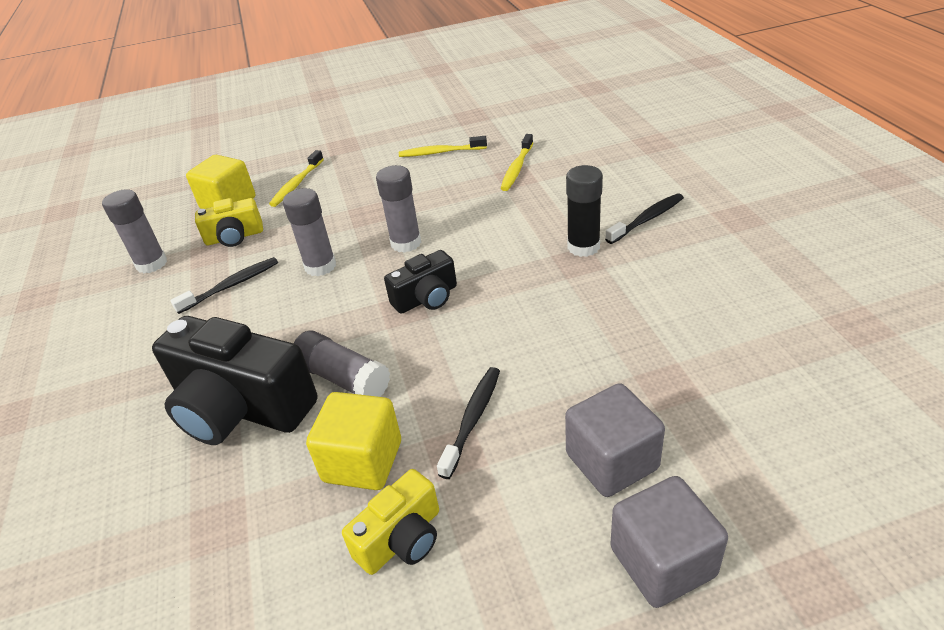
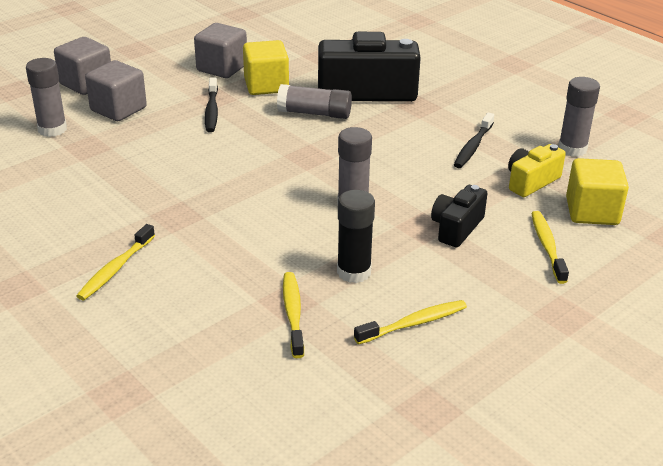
camera: 150 degrees right, 5 degrees down
grey glue stick [283,188,336,276] -> grey glue stick moved to [26,58,67,137]
yellow camera [342,469,439,575] -> grey cube [194,23,247,78]
black camera [384,250,457,314] -> black camera moved to [431,185,488,247]
black glue stick [566,165,603,257] -> black glue stick moved to [337,190,375,283]
black toothbrush [605,193,684,244] -> yellow toothbrush [76,224,155,300]

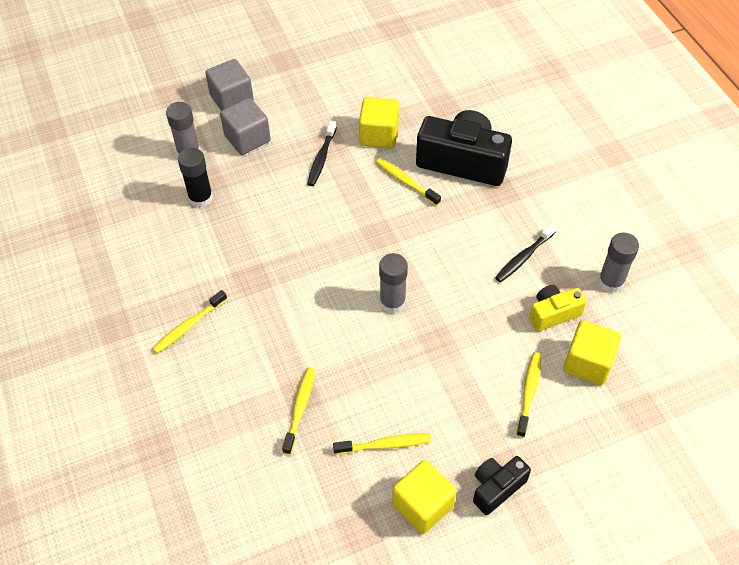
camera: 20 degrees right, 20 degrees up
grey cube [194,23,247,78] -> none
grey glue stick [277,84,352,119] -> yellow toothbrush [376,158,441,206]
black glue stick [337,190,375,283] -> black glue stick moved to [178,148,213,208]
black camera [431,185,488,247] -> black camera moved to [473,456,531,515]
none -> yellow cube [392,460,456,534]

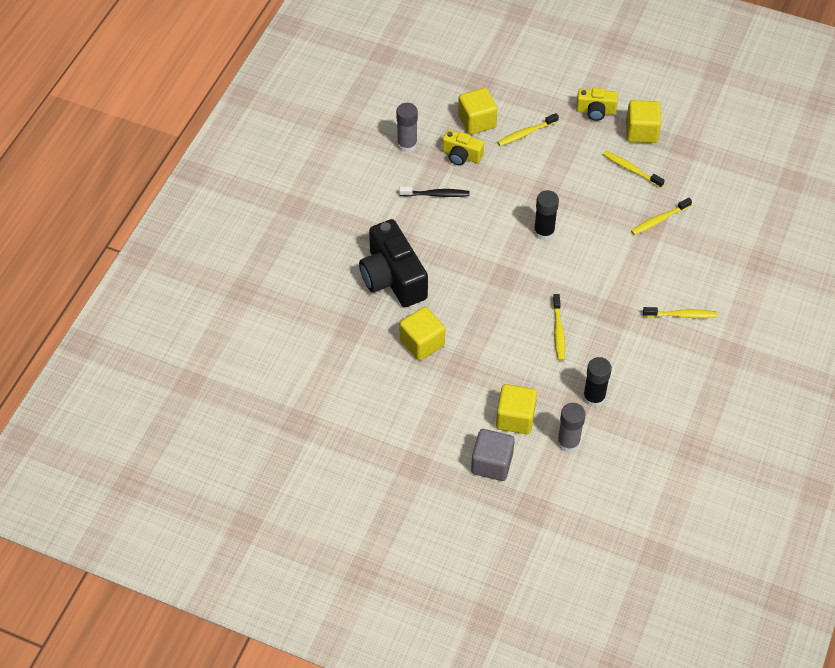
camera: 135 degrees left, 0 degrees up
grey cube [220,98,271,155] -> yellow cube [496,384,537,434]
black toothbrush [307,121,337,186] -> none
yellow toothbrush [376,158,441,206] -> yellow toothbrush moved to [553,294,565,361]
grey glue stick [379,253,408,314] -> black glue stick [534,190,559,241]
black camera [473,456,531,515] -> yellow camera [576,88,618,121]

